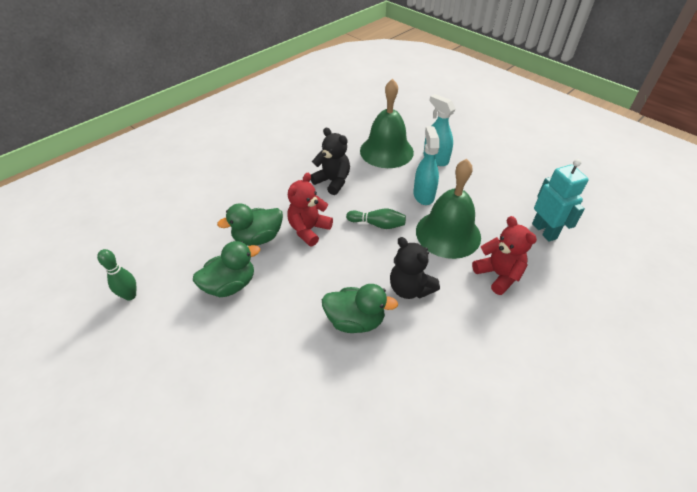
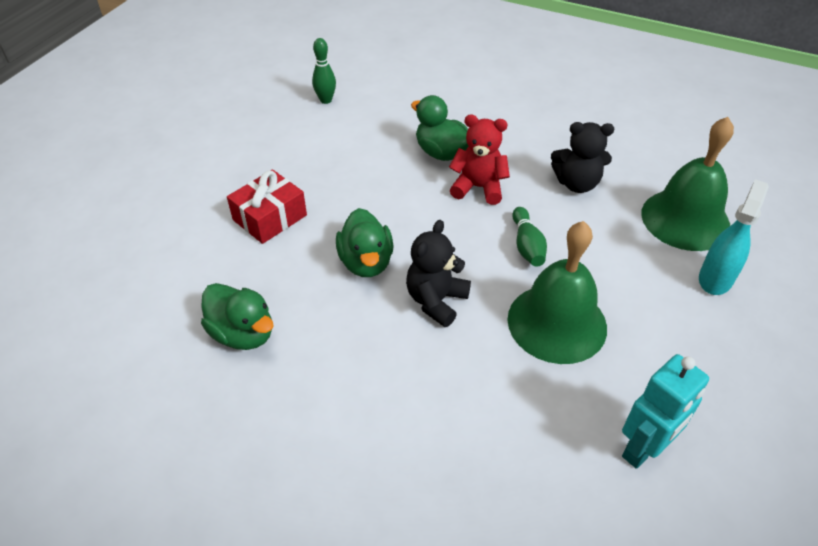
camera: 70 degrees right, 0 degrees up
green duck [193,241,260,297] -> green duck moved to [201,283,274,350]
black teddy bear [311,128,350,195] -> black teddy bear turned 75 degrees clockwise [551,122,614,193]
turquoise spray bottle [413,126,440,205] -> none
red teddy bear [472,216,537,295] -> none
none -> red gift [227,169,307,244]

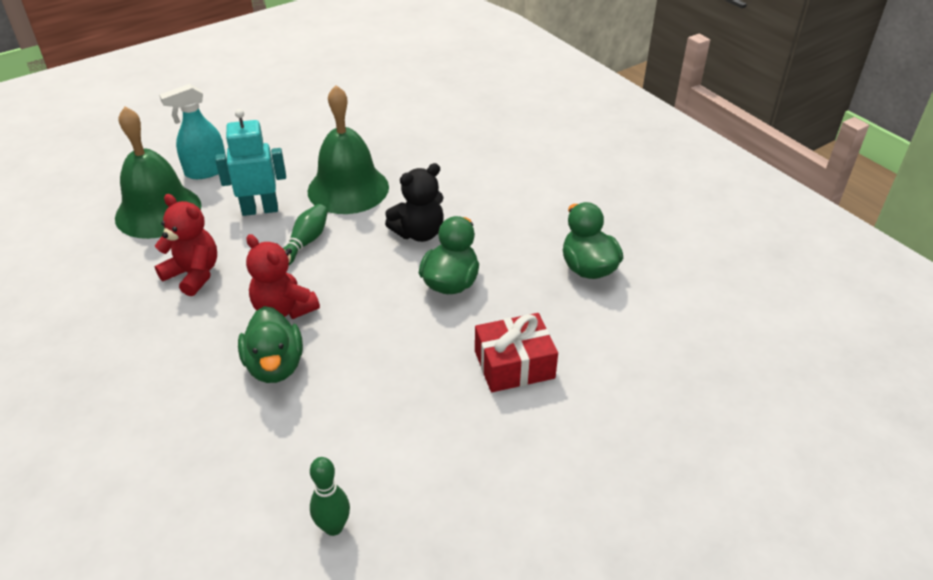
camera: 150 degrees left, 5 degrees down
black teddy bear [551,122,614,193] -> red teddy bear [155,194,217,296]
turquoise robot [622,354,709,469] -> turquoise robot moved to [215,109,286,216]

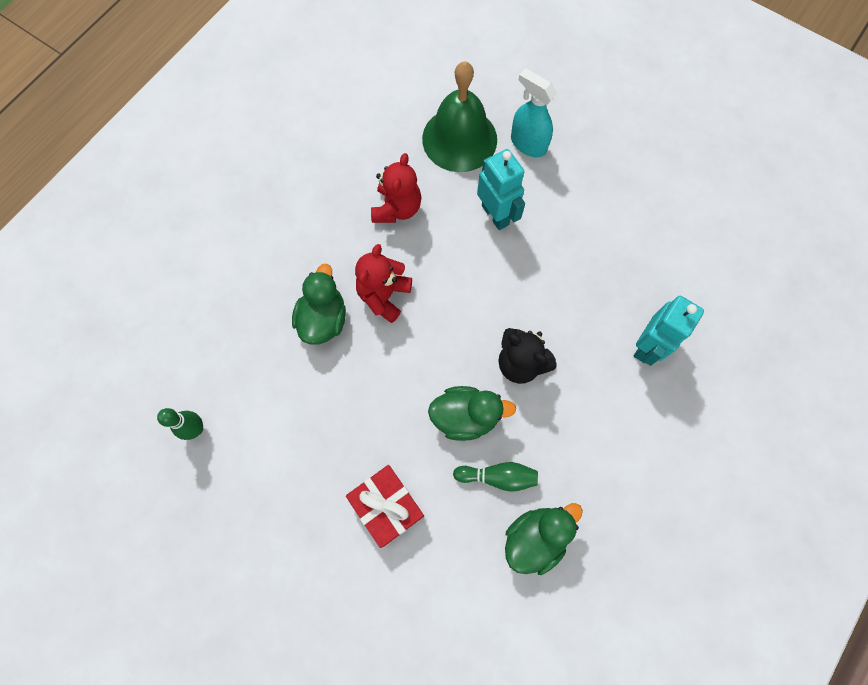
camera: 70 degrees right, 30 degrees up
green duck [238,306,303,383] -> green duck turned 135 degrees clockwise [292,263,346,344]
green bowling pin [283,204,328,265] -> green bowling pin moved to [453,462,538,492]
green bell [308,85,389,214] -> none
none -> turquoise robot [634,296,704,366]

